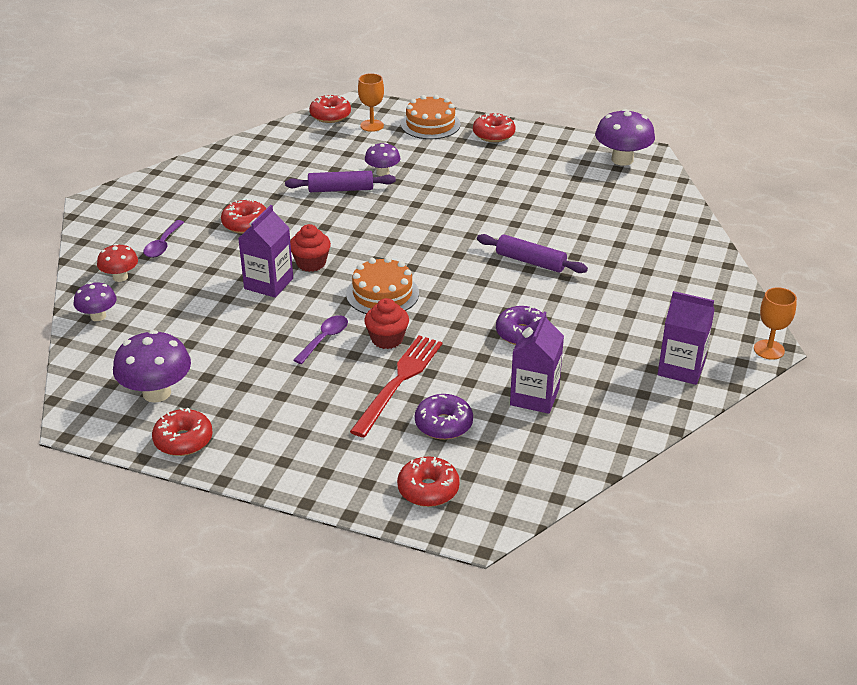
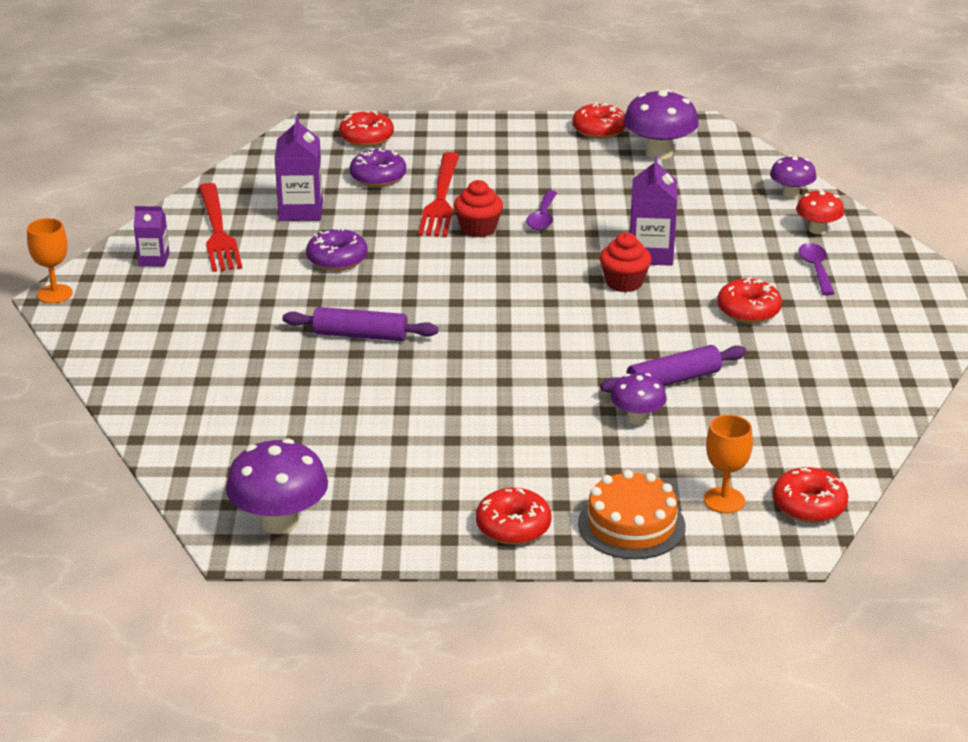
camera: 160 degrees right, 5 degrees down
orange cake [346,257,419,314] -> none
purple carton [658,291,715,385] -> purple carton [134,206,169,267], size x0.61
none -> red fork [199,183,242,272]

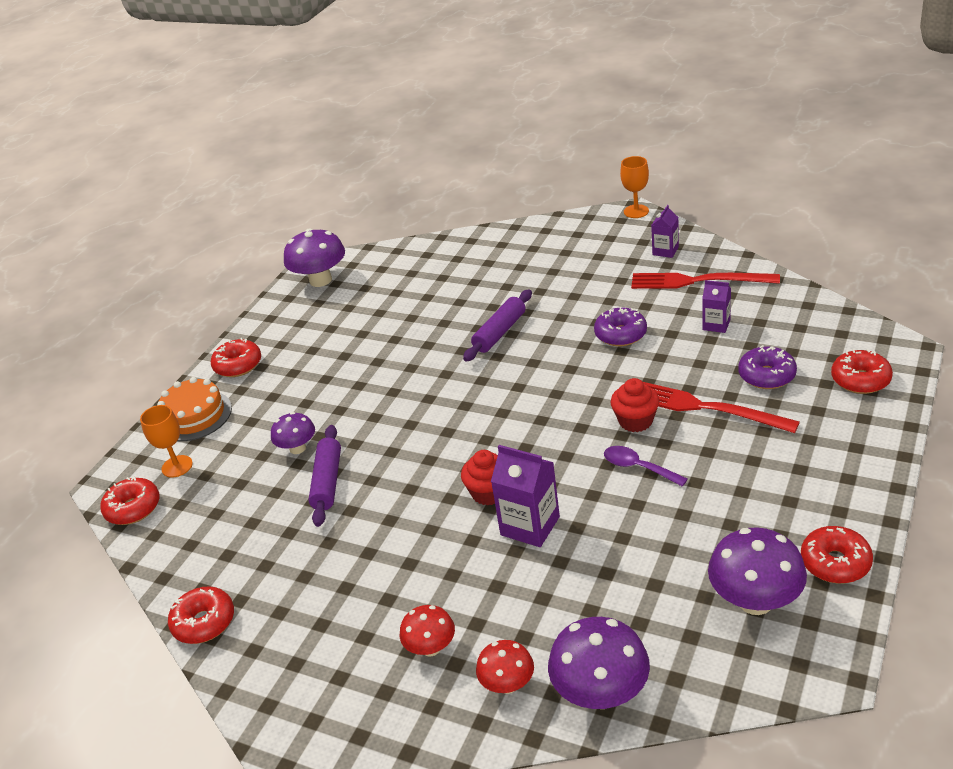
camera: 120 degrees right, 5 degrees up
purple carton [275,116,323,221] -> purple carton [702,280,731,333], size x0.61
red donut [717,277,782,323] -> red donut moved to [168,586,234,644]
purple mushroom [770,155,817,199] -> purple mushroom [548,617,650,709], size x1.68
purple spoon [798,243,835,296] -> red mushroom [400,605,455,656]

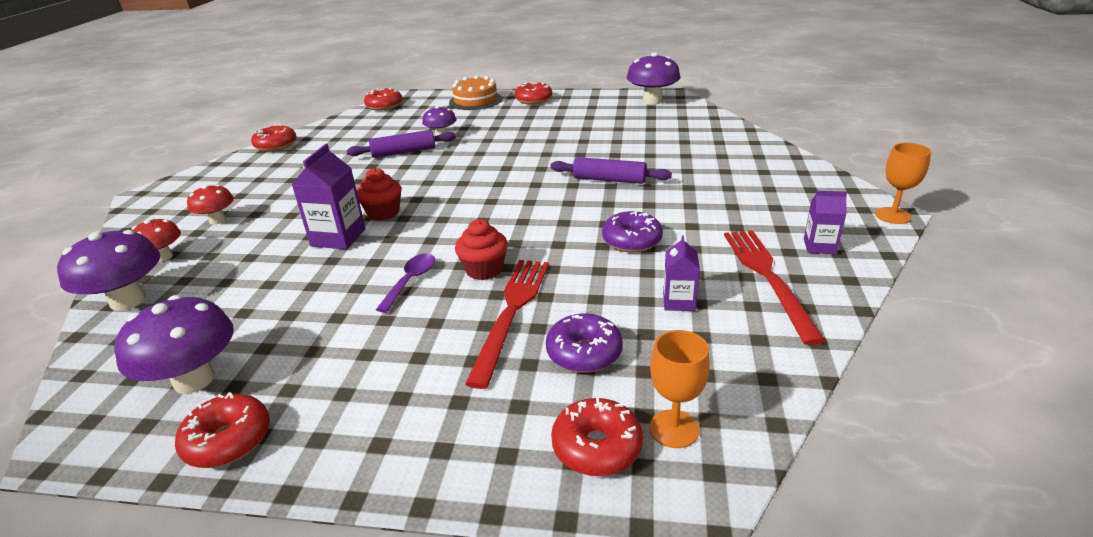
camera: 70 degrees right, 5 degrees down
orange goblet [140,405,193,478] -> orange goblet moved to [649,330,710,448]

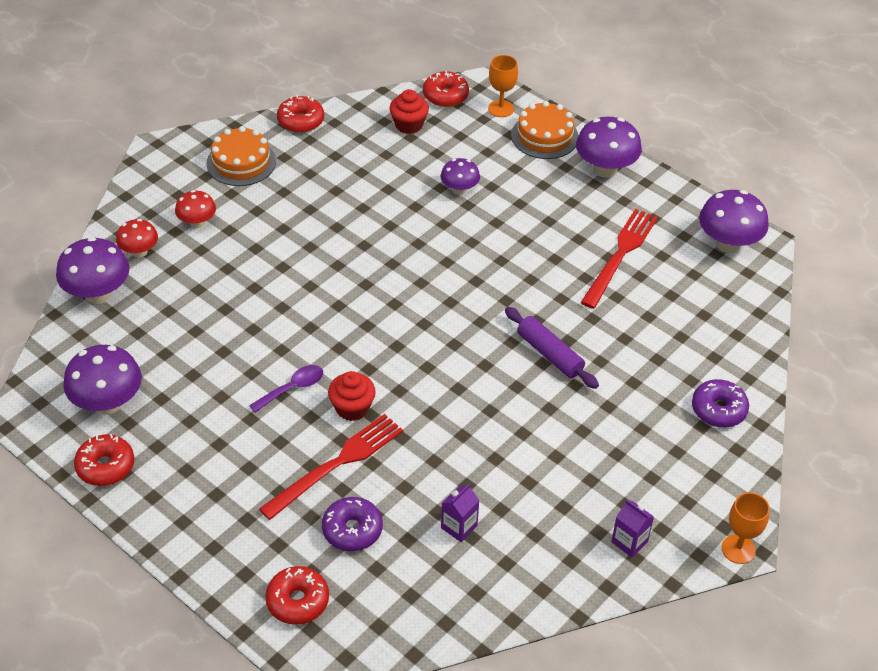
camera: 30 degrees right, 15 degrees up
purple carton [291,144,366,249] -> none
purple rolling pin [347,130,456,158] -> none
red cupcake [357,168,402,221] -> red cupcake moved to [390,89,429,134]
red donut [514,81,552,104] -> purple mushroom [576,117,642,178]
purple donut [602,210,663,253] -> purple donut moved to [692,379,749,428]
orange goblet [649,330,710,448] -> orange goblet moved to [488,55,518,117]
red fork [724,230,826,345] -> red fork moved to [581,209,658,309]
none -> orange cake [207,126,276,186]

